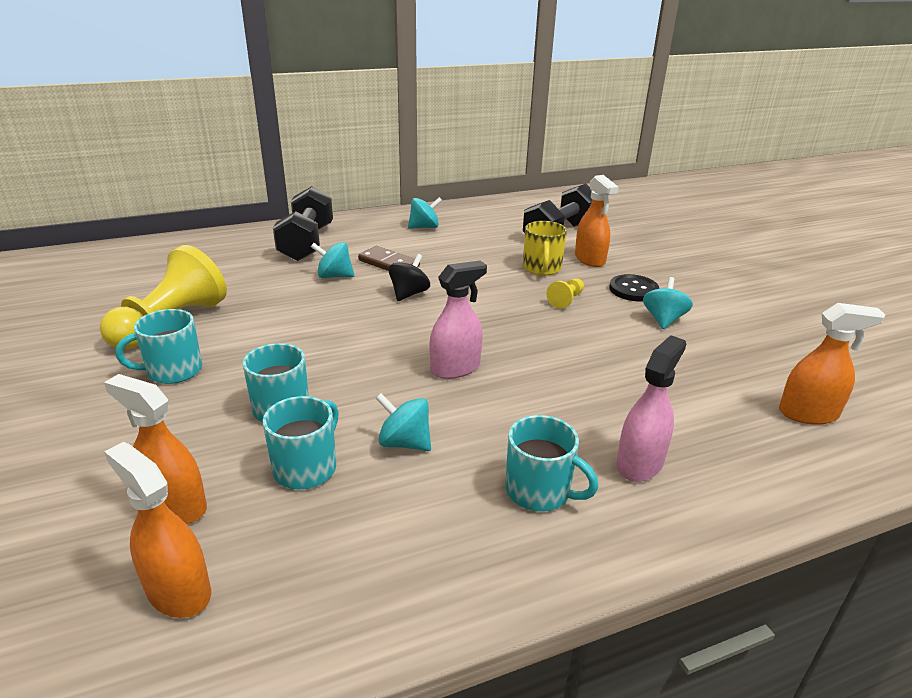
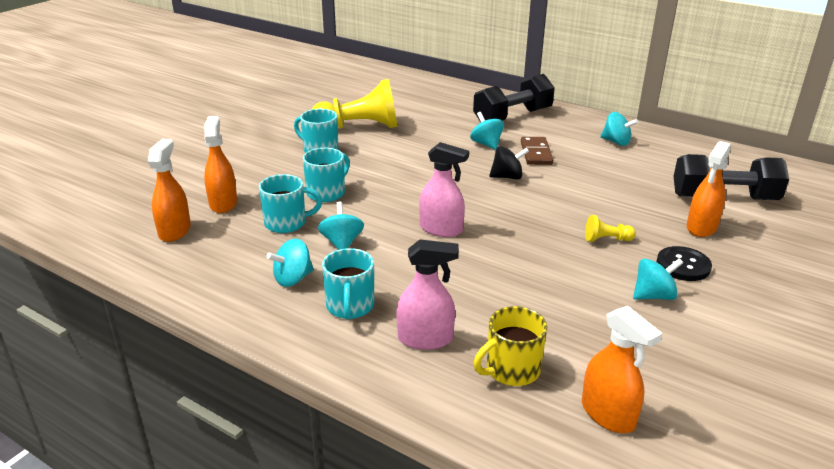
camera: 55 degrees right, 0 degrees up
yellow mug [523,221,567,275] -> yellow mug moved to [473,306,547,386]
none -> turquoise spinning top [267,239,314,287]

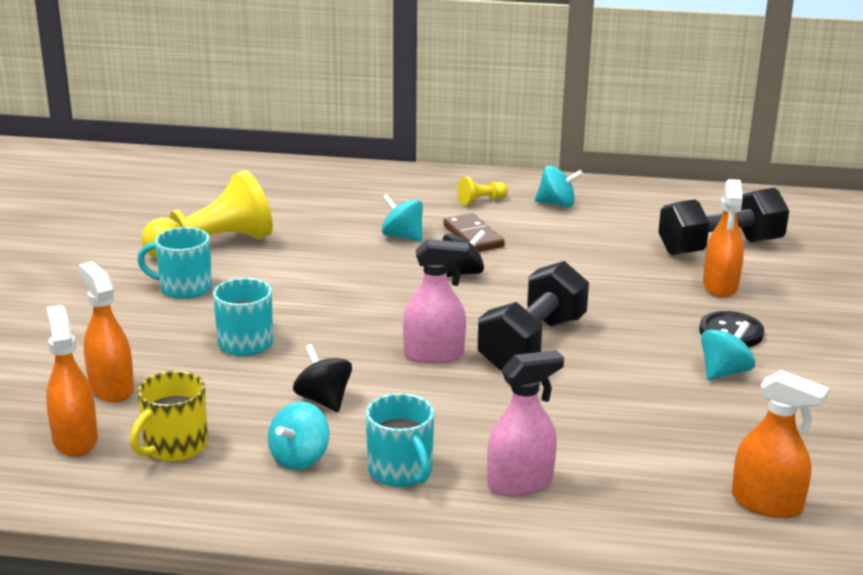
camera: 25 degrees left, 5 degrees down
turquoise mug [259,174,322,233] -> none
turquoise spinning top [318,202,364,250] -> black spinning top [293,344,352,412]
black dumbbell [473,74,555,122] -> black dumbbell moved to [477,261,589,371]
yellow mug [473,306,547,386] -> yellow mug moved to [130,371,208,462]
yellow pawn [585,215,636,242] -> yellow pawn moved to [457,177,508,205]

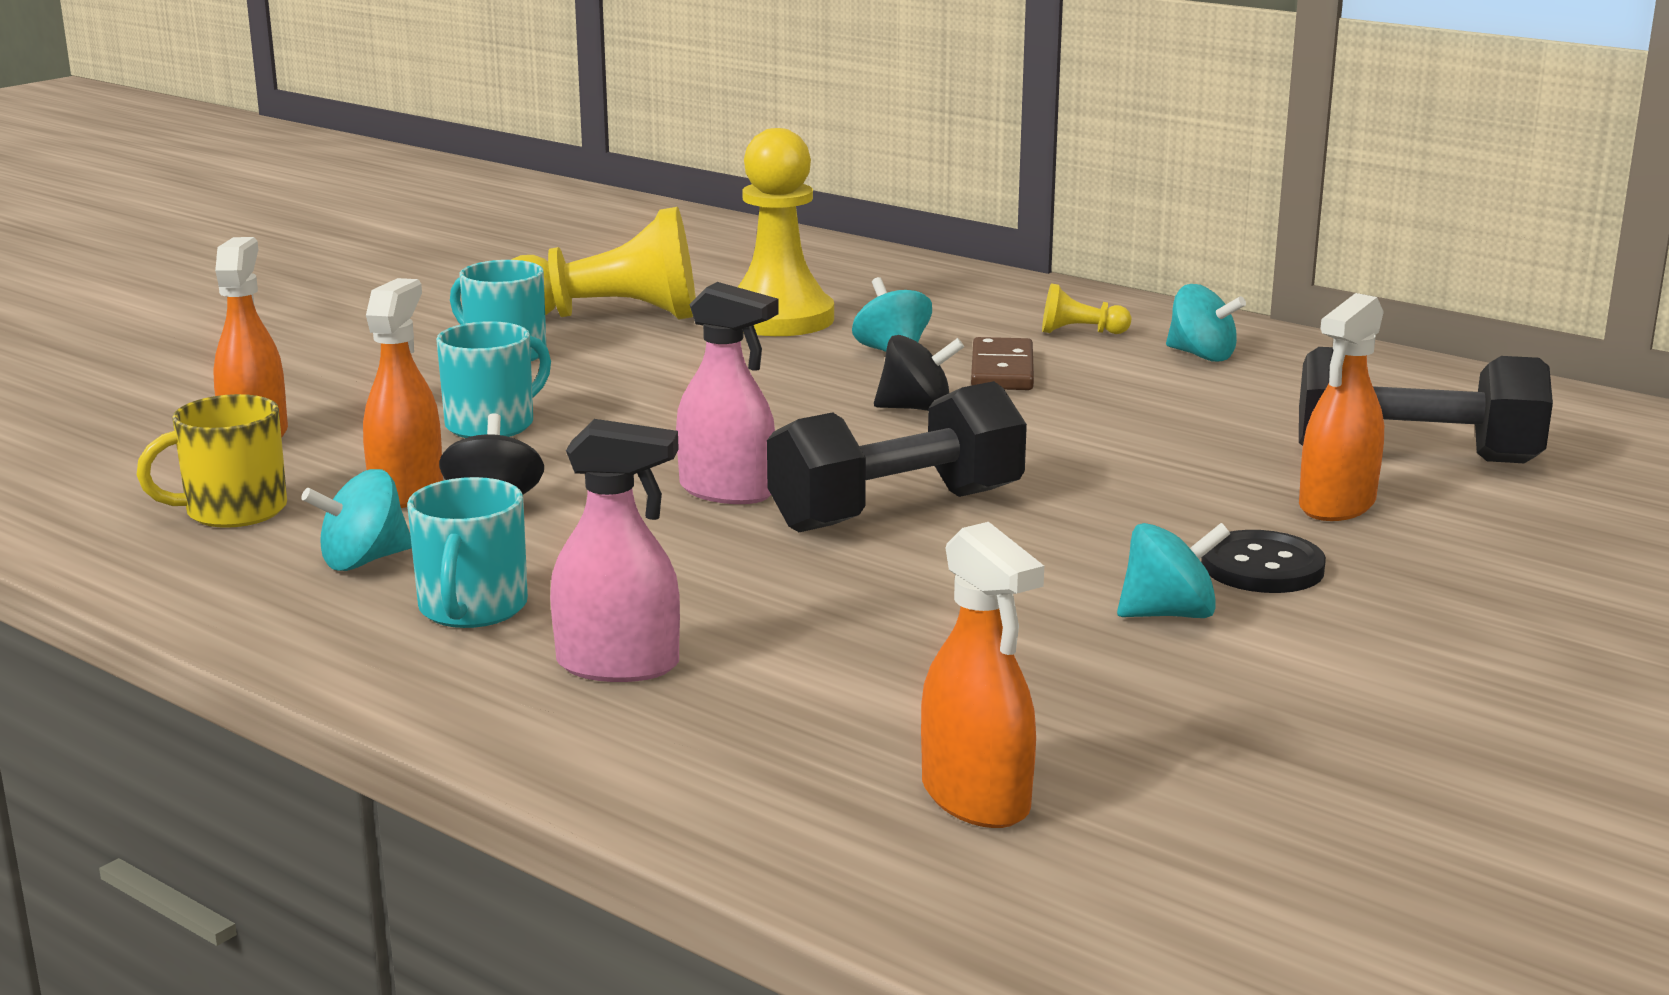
camera: 30 degrees right, 5 degrees down
orange spray bottle [46,305,98,457] -> orange spray bottle moved to [363,278,443,508]
none -> yellow pawn [738,128,834,336]

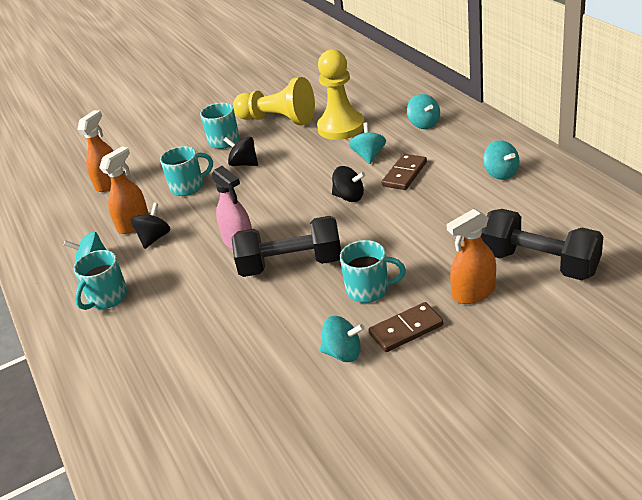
camera: 30 degrees right, 15 degrees up
yellow mug [136,394,287,528] -> none
pink spray bottle [550,419,680,682] -> none
orange spray bottle [921,522,1044,828] -> none
yellow pawn [1042,283,1131,334] -> none
black button [1201,530,1326,593] -> brown domino [369,302,444,352]
none -> black spinning top [224,137,258,166]
none -> turquoise mug [340,240,406,303]
none -> turquoise spinning top [407,94,440,129]

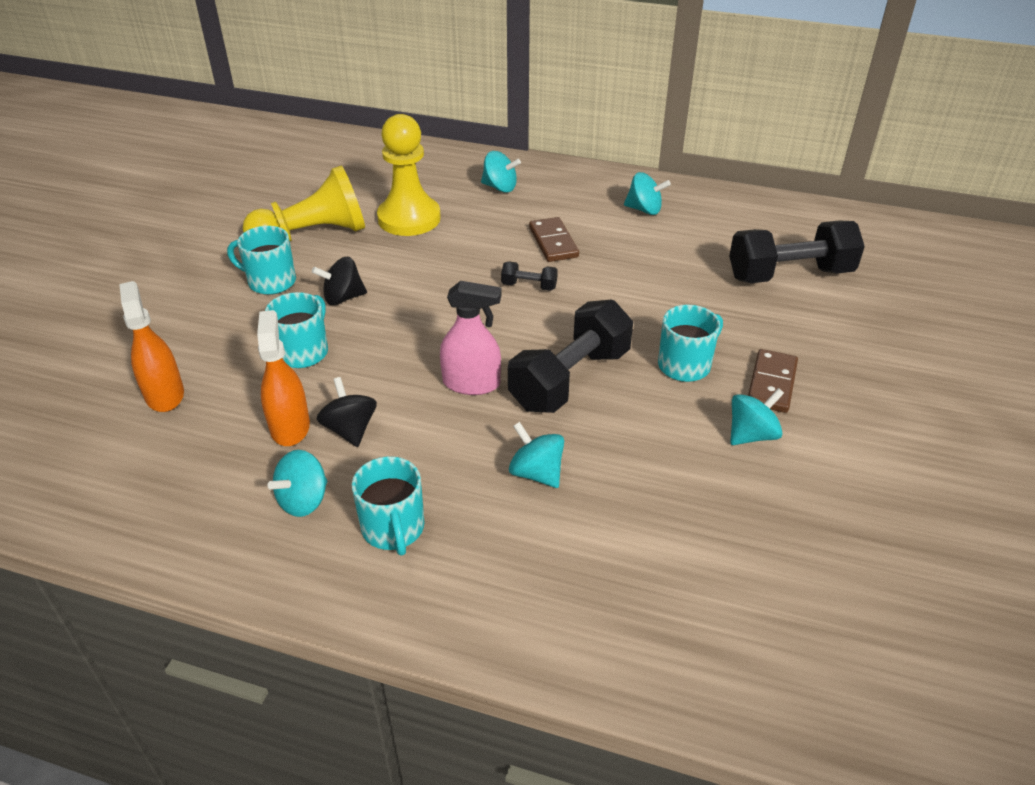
camera: 50 degrees left, 5 degrees up
black spinning top [332,166,365,202] -> black dumbbell [501,261,558,291]
turquoise spinning top [349,122,386,164] -> turquoise spinning top moved to [509,422,564,488]
orange spray bottle [447,209,496,304] -> none

